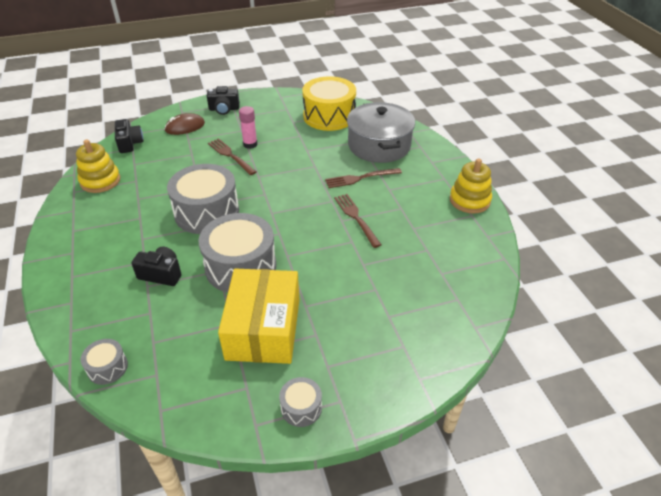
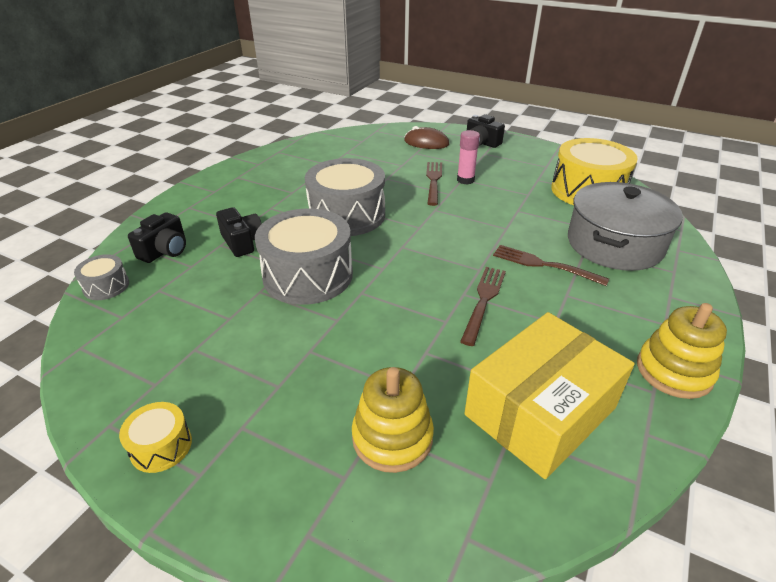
camera: 45 degrees right, 5 degrees down
yellow stacking toy [76,139,120,193] -> yellow stacking toy moved to [352,367,434,473]
black camera [115,119,144,153] -> black camera moved to [128,212,186,263]
yellow box [218,269,299,364] -> yellow box moved to [464,312,635,479]
grey drum [279,377,322,427] -> yellow drum [119,402,192,473]

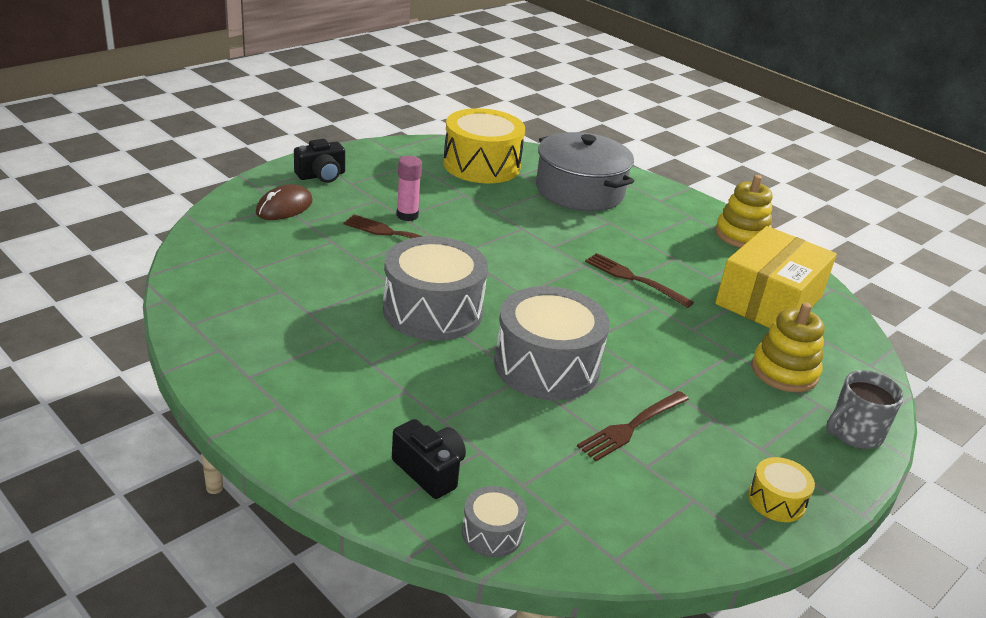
camera: 75 degrees left, 5 degrees down
black camera [216,207,262,257] -> none
yellow box [464,312,635,479] -> yellow box turned 60 degrees clockwise [715,226,837,328]
brown fork [493,245,609,286] -> brown fork moved to [577,391,689,461]
none -> grey mug [826,370,904,449]

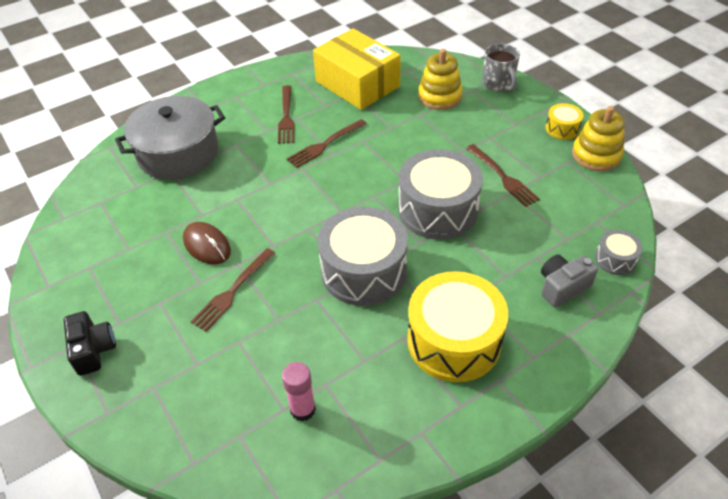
camera: 75 degrees left, 15 degrees up
brown mouse [256,184,313,220] -> brown mouse moved to [183,222,231,265]
black camera [392,419,466,499] -> grey camera [541,255,598,307]
pink glue stick [396,156,422,221] -> pink glue stick moved to [282,362,316,422]
yellow drum [443,108,525,183] -> yellow drum moved to [407,271,508,382]
yellow stacking toy [715,175,773,248] -> yellow stacking toy moved to [572,106,625,171]
none -> brown fork [278,85,295,144]

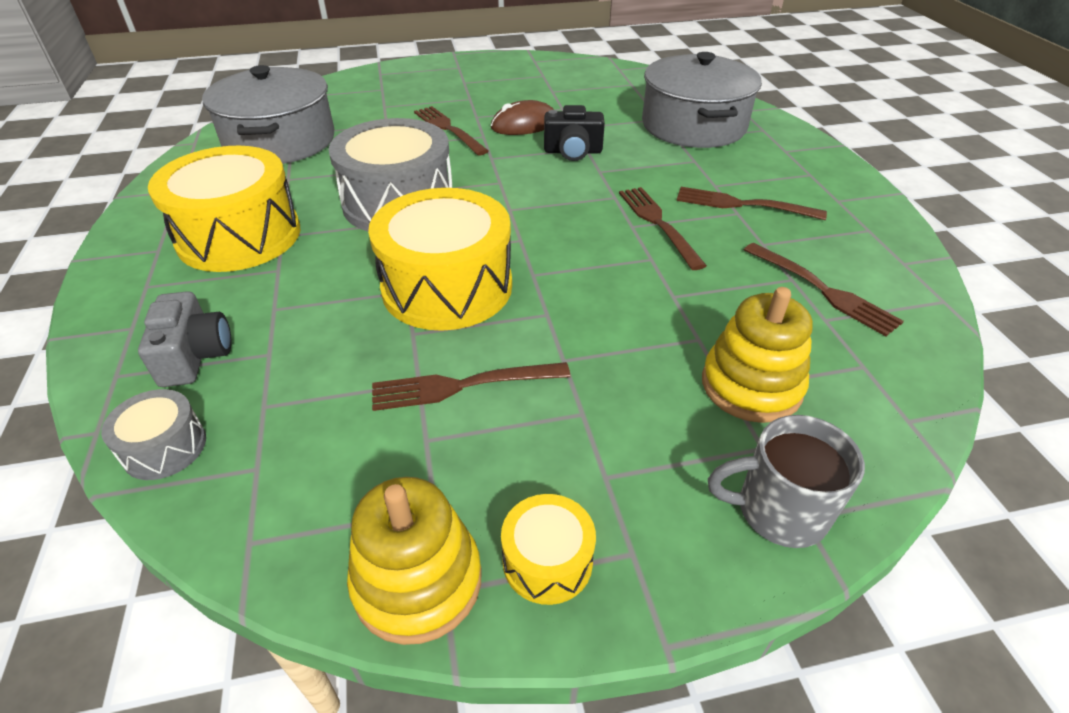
camera: 110 degrees right, 5 degrees down
black camera [64,311,116,376] -> black camera moved to [544,105,605,161]
pink glue stick [282,362,316,422] -> grey pot [202,65,334,164]
yellow box [313,28,401,110] -> brown fork [744,243,904,336]
grey drum [398,149,483,240] -> yellow drum [368,188,512,331]

